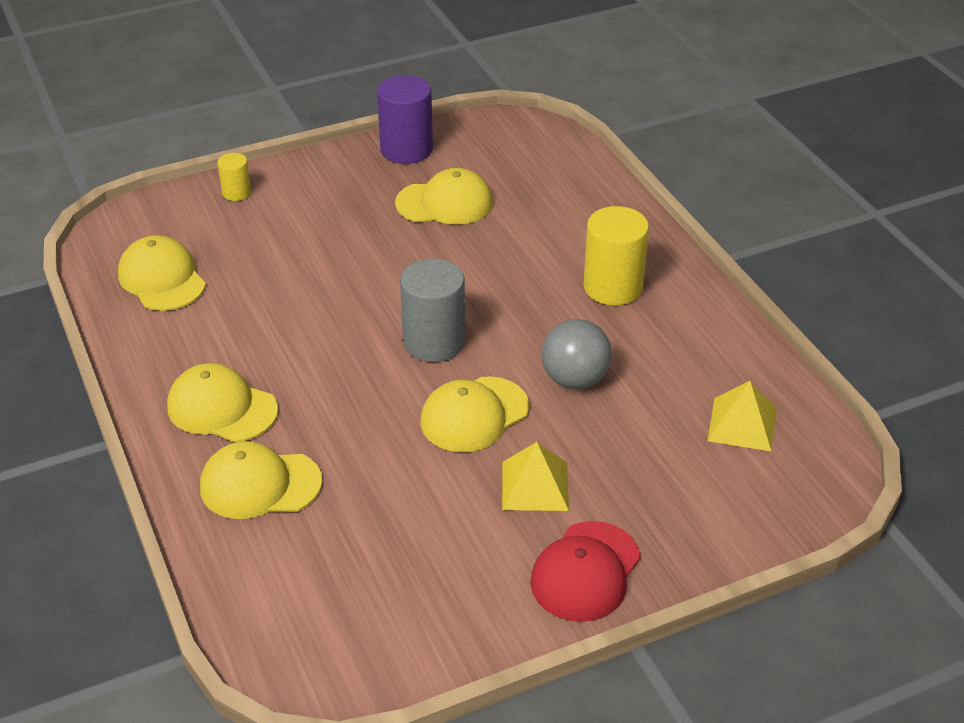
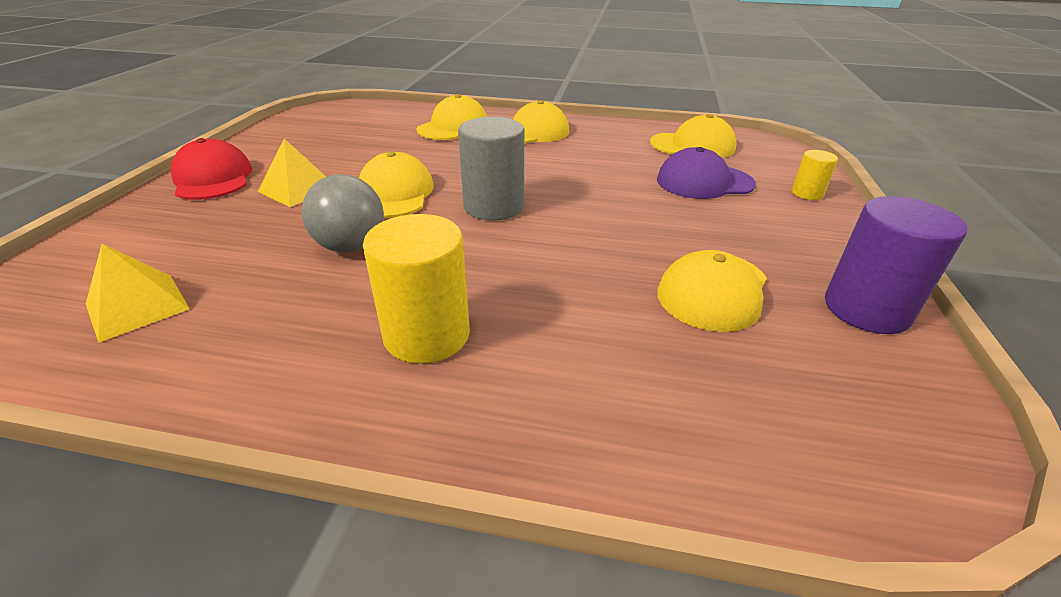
camera: 125 degrees right, 5 degrees down
none -> purple cap [657,147,756,199]

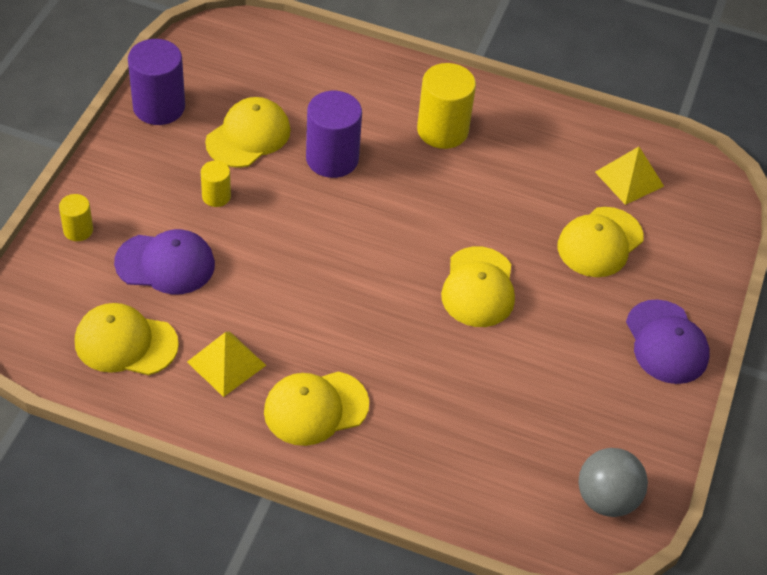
camera: 175 degrees left, 15 degrees up
red cap [171,138,252,200] -> purple cap [626,299,710,384]
yellow pyramid [258,139,326,207] -> yellow pyramid moved to [187,331,266,397]
grey ball [302,174,384,253] -> grey ball moved to [578,448,648,517]
yellow cap [416,94,488,140] -> yellow cap moved to [557,207,644,277]
grey cylinder [458,117,524,220] -> none
none -> yellow cylinder [201,161,231,207]
none -> purple cylinder [306,91,362,178]

